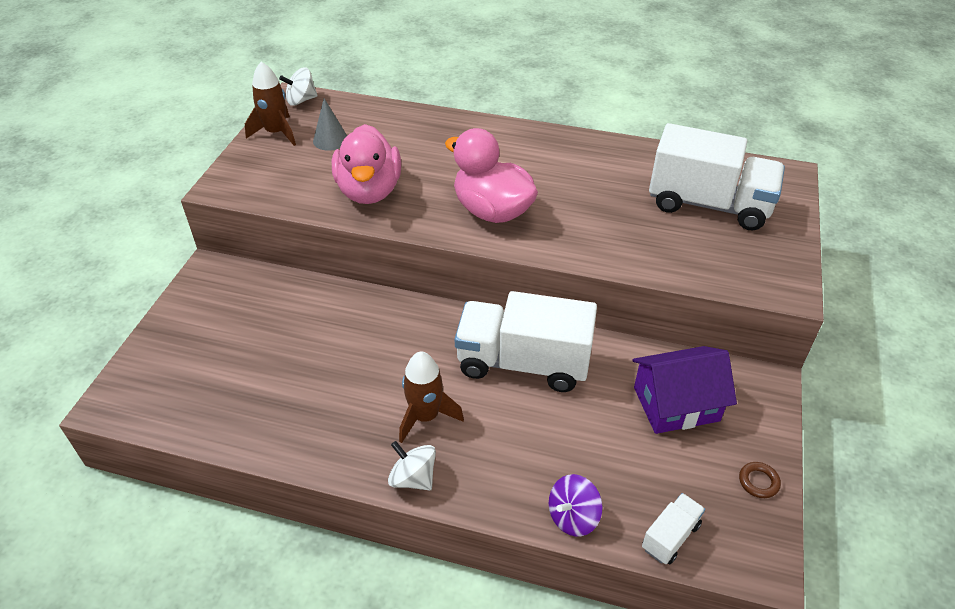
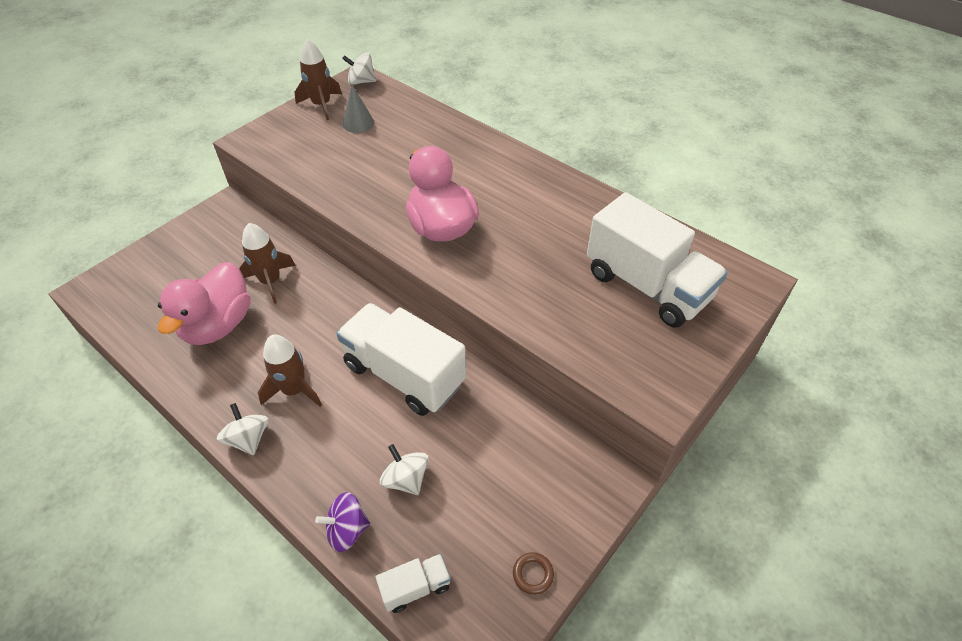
camera: 25 degrees right, 5 degrees up
pink duck [332,124,401,204] -> pink duck moved to [158,262,251,345]
purple house [632,346,737,434] -> none
none -> brown rocket [239,223,296,304]
none -> white spinning top [380,444,429,495]

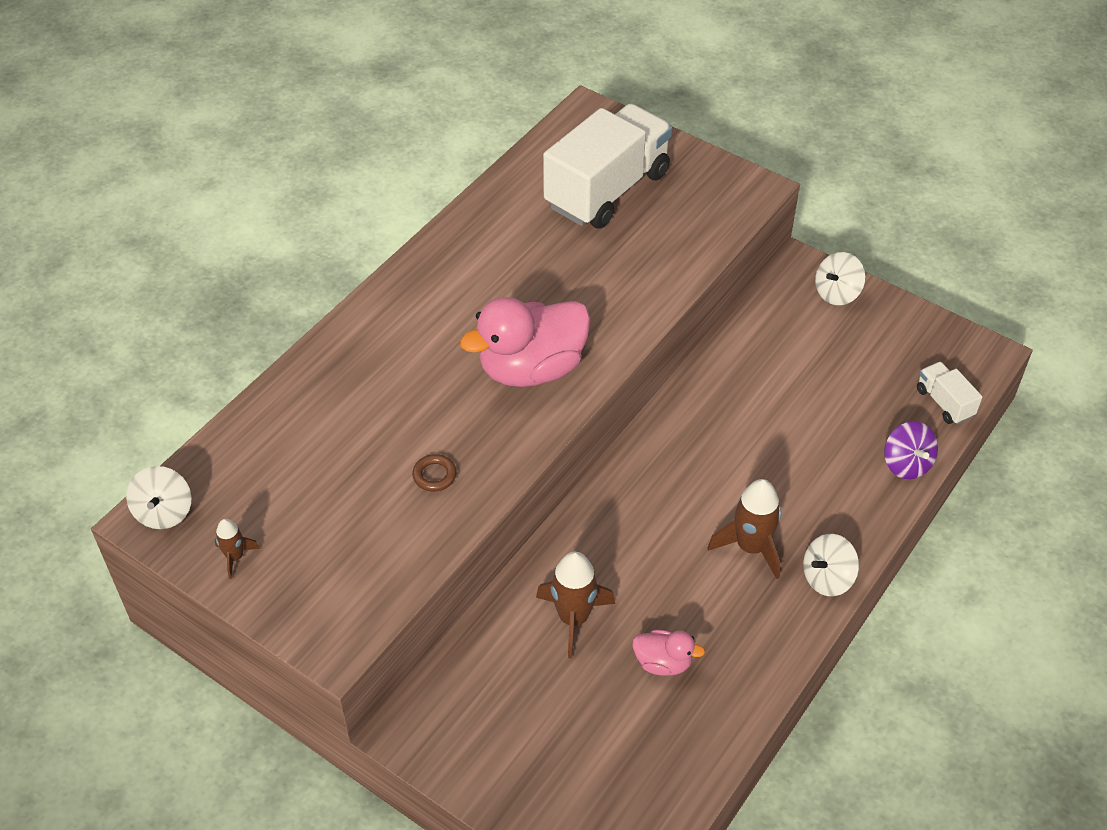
camera: 95 degrees left, 0 degrees up
pink duck [158,262,251,345] -> pink duck [632,630,705,676], size x0.48
brown rocket [295,39,342,120] -> brown rocket [215,519,260,579], size x0.54
white truck [337,303,466,416] -> none
grey cone [343,85,374,133] -> none
white spinning top [380,444,429,495] -> white spinning top moved to [815,252,865,305]
brown ring [513,552,554,595] -> brown ring moved to [412,454,457,492]

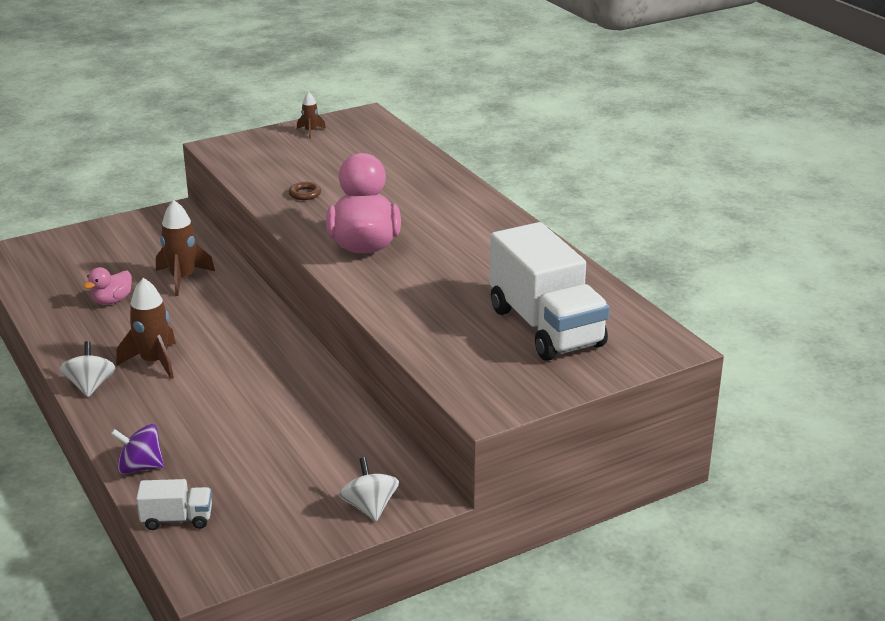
camera: 115 degrees right, 20 degrees down
white spinning top [126,466,191,529] -> none

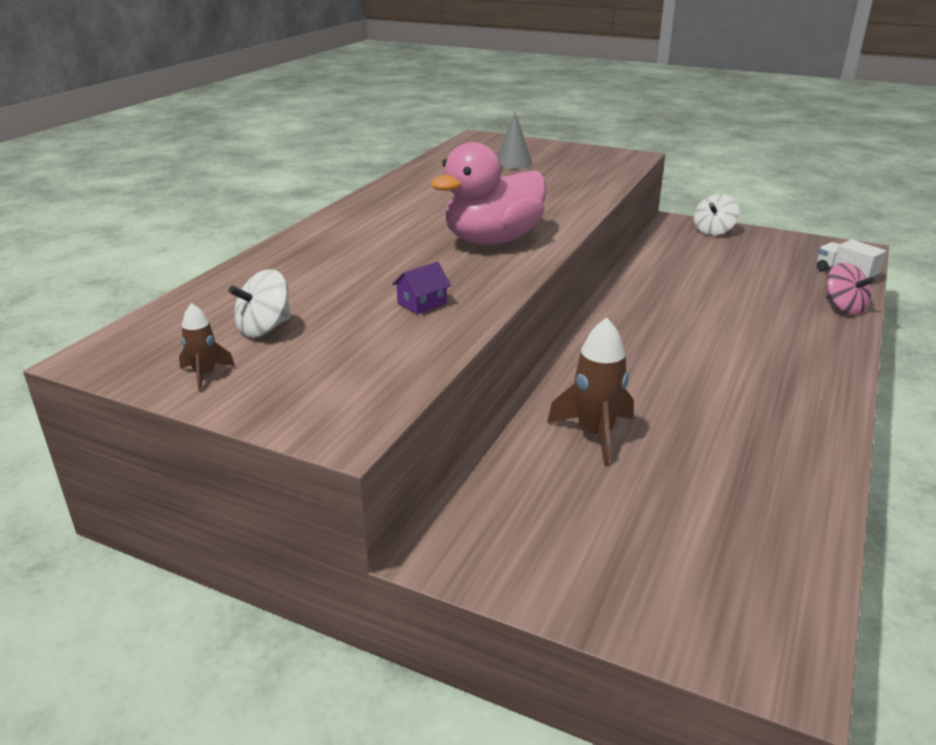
camera: 125 degrees left, 0 degrees up
white spinning top [60,341,115,397] -> white spinning top moved to [228,269,291,338]
pink duck [83,267,132,304] -> none
purple spinning top [111,424,164,474] -> pink spinning top [825,262,875,315]
brown rocket [116,278,176,379] -> none
brown ring [288,182,321,200] -> purple house [392,261,451,314]
white truck [490,222,610,361] -> grey cone [497,112,532,169]

